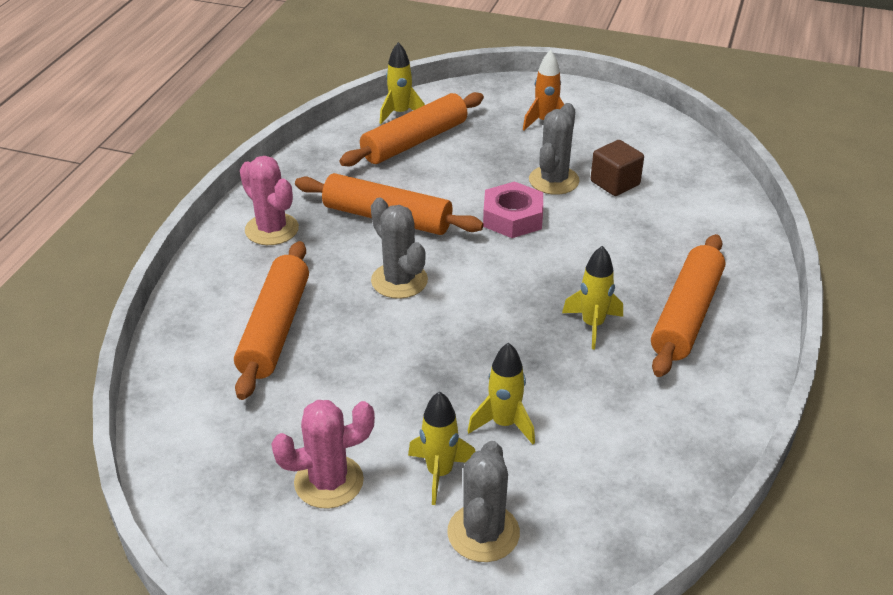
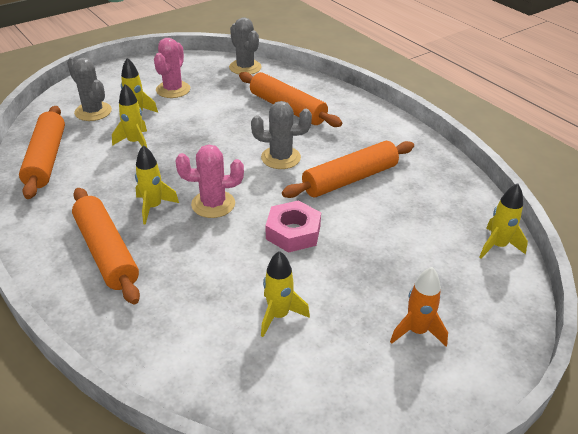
camera: 125 degrees right, 0 degrees up
pink cactus [240,156,299,245] -> pink cactus moved to [176,145,244,218]
orange rolling pin [340,92,484,167] -> orange rolling pin moved to [19,106,65,199]
grey cactus [529,103,580,195] -> grey cactus moved to [229,17,262,74]
brown cube [591,140,644,196] -> yellow rocket [261,251,310,337]

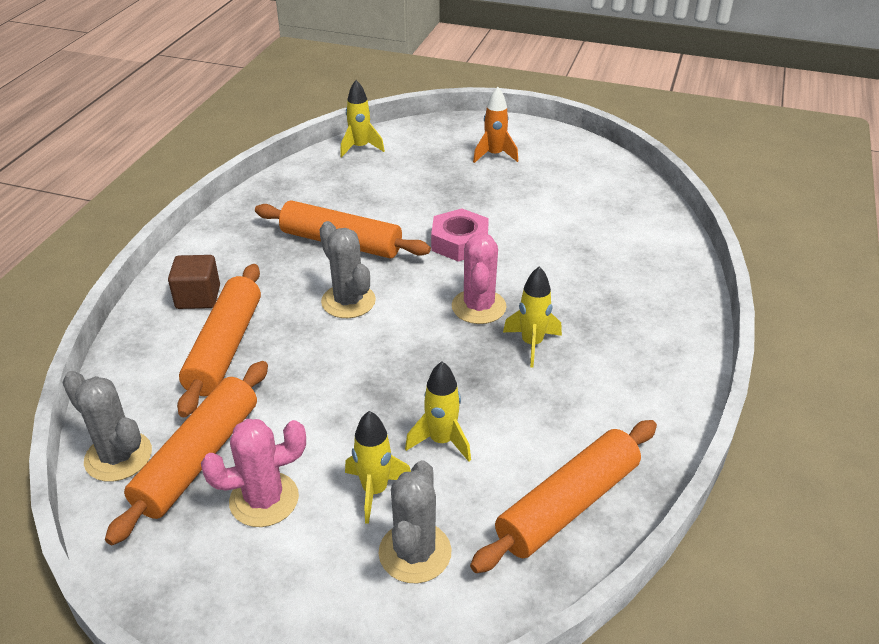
camera: 125 degrees left, 0 degrees up
orange rolling pin [72,188,140,304] -> orange rolling pin moved to [105,361,268,545]
pink cactus [176,145,244,218] -> pink cactus turned 45 degrees clockwise [452,233,507,324]
grey cactus [229,17,262,74] -> grey cactus turned 75 degrees counterclockwise [62,371,152,482]
yellow rocket [261,251,310,337] -> none
none -> brown cube [168,255,220,309]

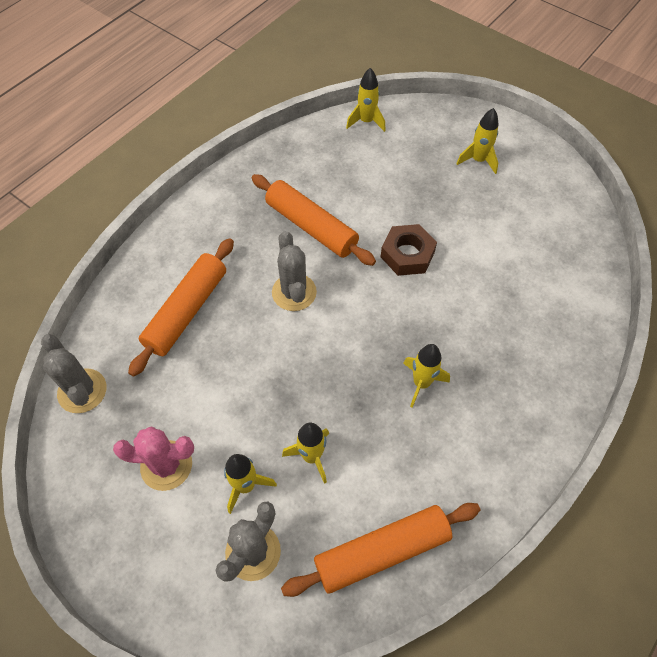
camera: 20 degrees right, 20 degrees up
orange rolling pin [105,361,268,545] -> none
brown cube [168,255,220,309] -> none
pink nut [431,208,489,262] -> brown nut [381,224,437,276]
pink cactus [452,233,507,324] -> none
orange rocket [473,87,518,163] -> yellow rocket [456,108,498,174]

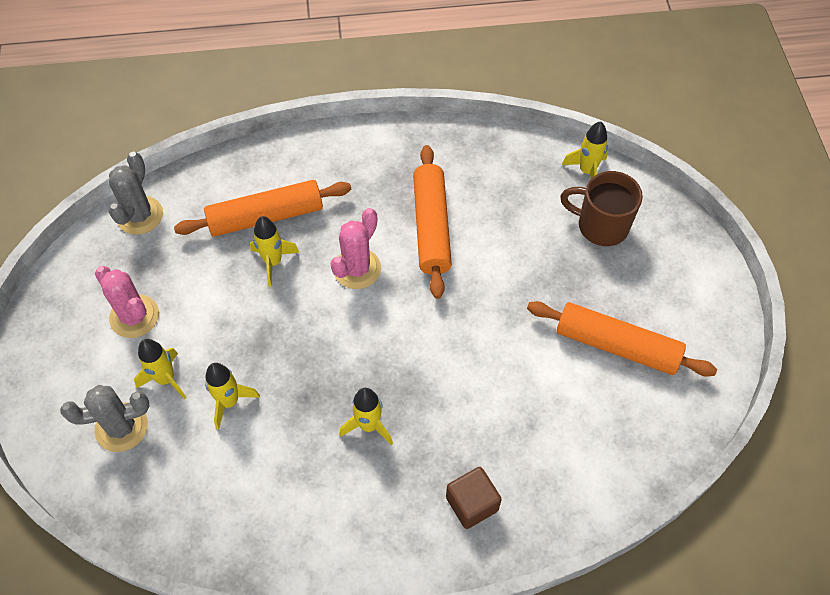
camera: 45 degrees right, 0 degrees up
grey cactus [272,231,317,311] -> pink cactus [330,208,381,289]
orange rolling pin [281,503,480,597] -> orange rolling pin moved to [527,301,717,377]
brown nut [381,224,437,276] -> none
yellow rocket [456,108,498,174] -> yellow rocket moved to [250,216,300,287]
none -> brown cube [446,467,502,529]
none -> brown mug [560,171,643,246]

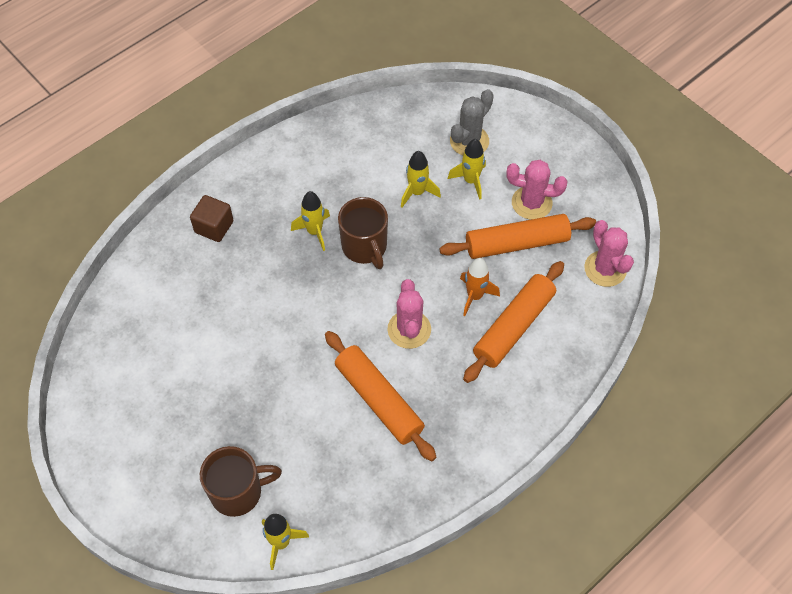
camera: 145 degrees right, 0 degrees up
grey cactus [109,152,163,235] -> pink cactus [584,220,634,287]
yellow rocket [250,216,300,287] -> orange rocket [460,258,500,316]
orange rolling pin [527,301,717,377] -> orange rolling pin moved to [439,214,596,259]
none -> brown mug [338,197,388,269]

